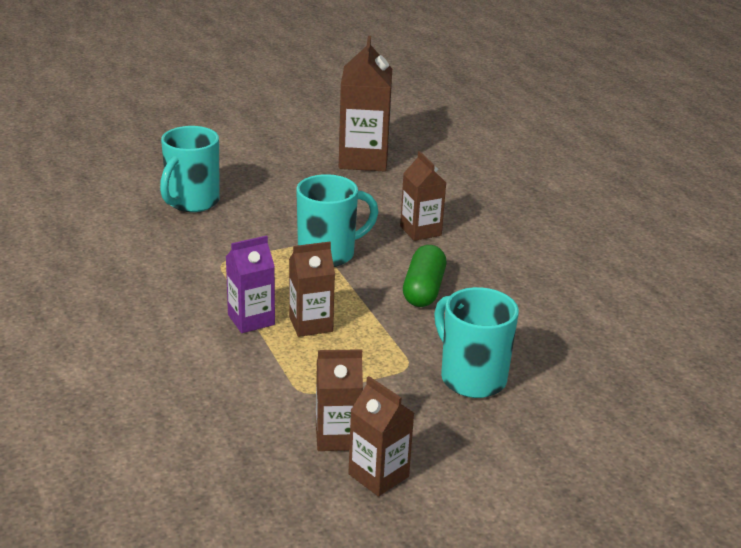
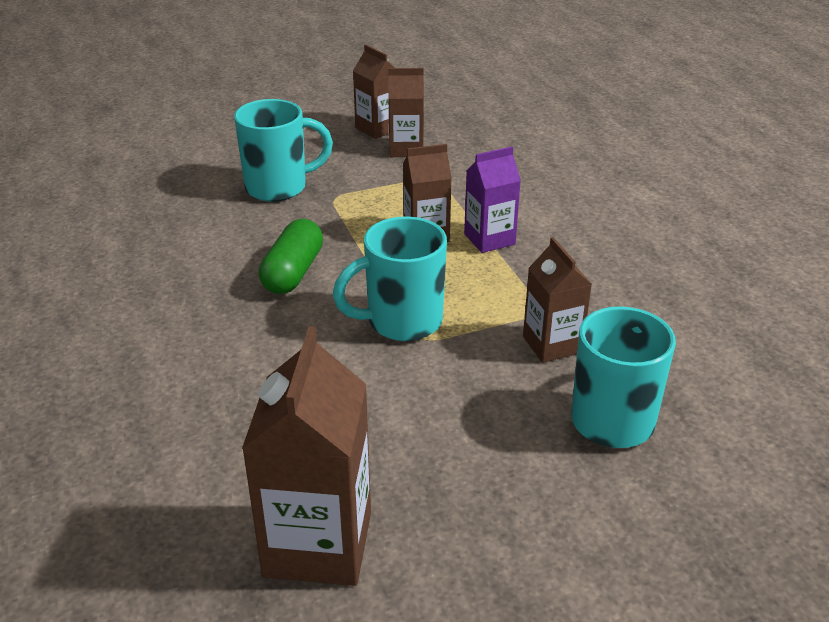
camera: 175 degrees left, 5 degrees up
brown carton [400,151,446,241] -> brown carton moved to [523,237,592,363]
turquoise mug [434,287,519,398] -> turquoise mug turned 75 degrees counterclockwise [234,99,333,202]

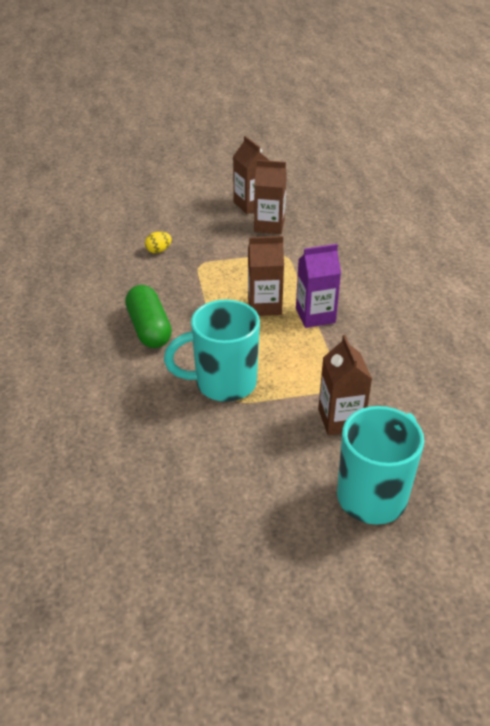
camera: 10 degrees right, 5 degrees up
turquoise mug [234,99,333,202] -> yellow egg [145,232,172,253]
brown carton [242,326,371,586] -> none
green capsule [259,219,323,294] -> green capsule turned 45 degrees counterclockwise [125,285,172,348]

